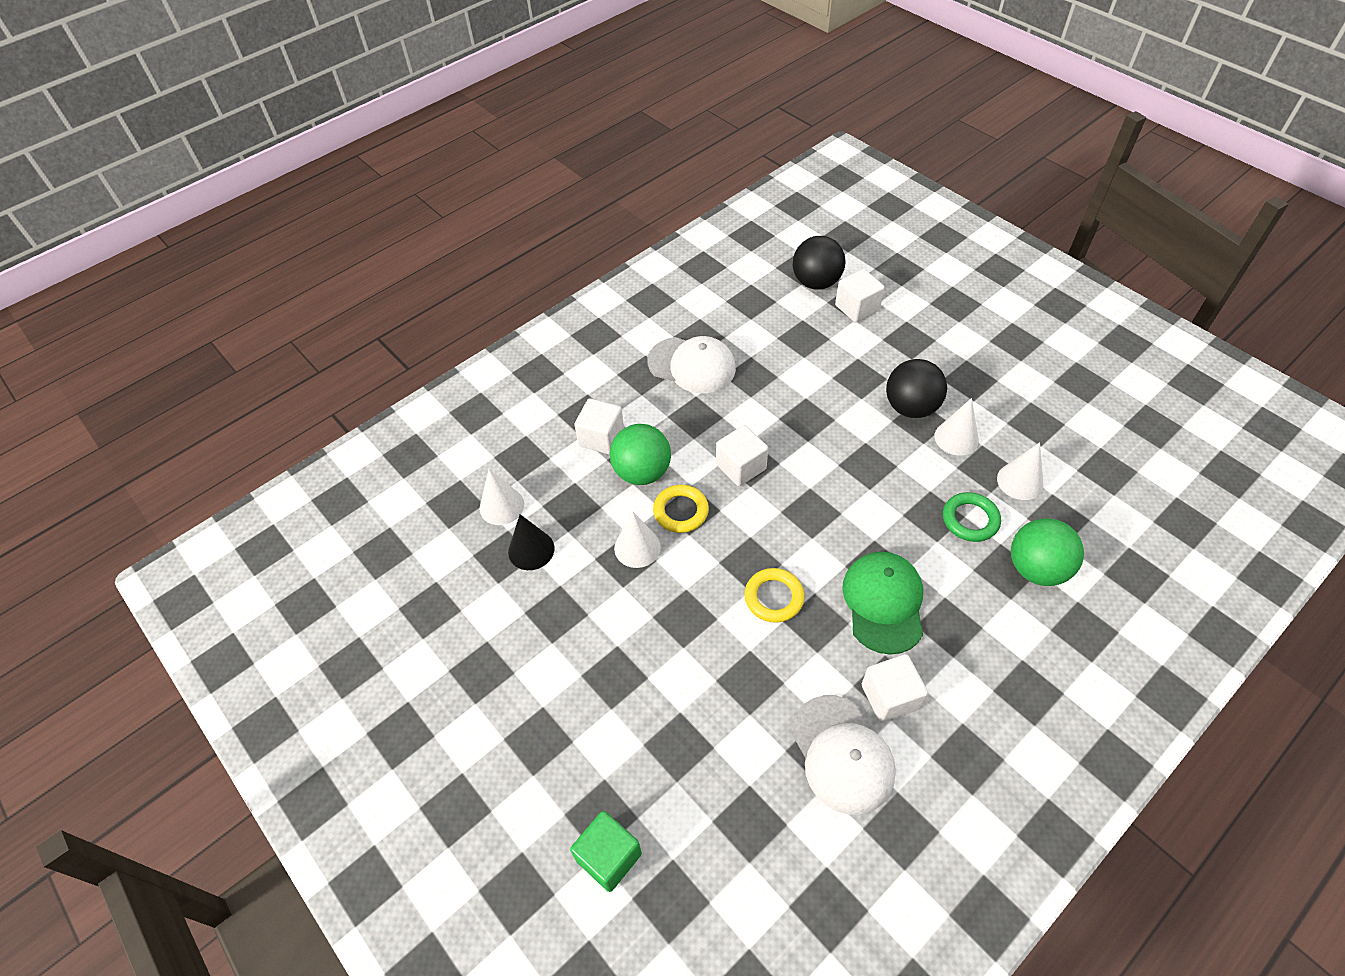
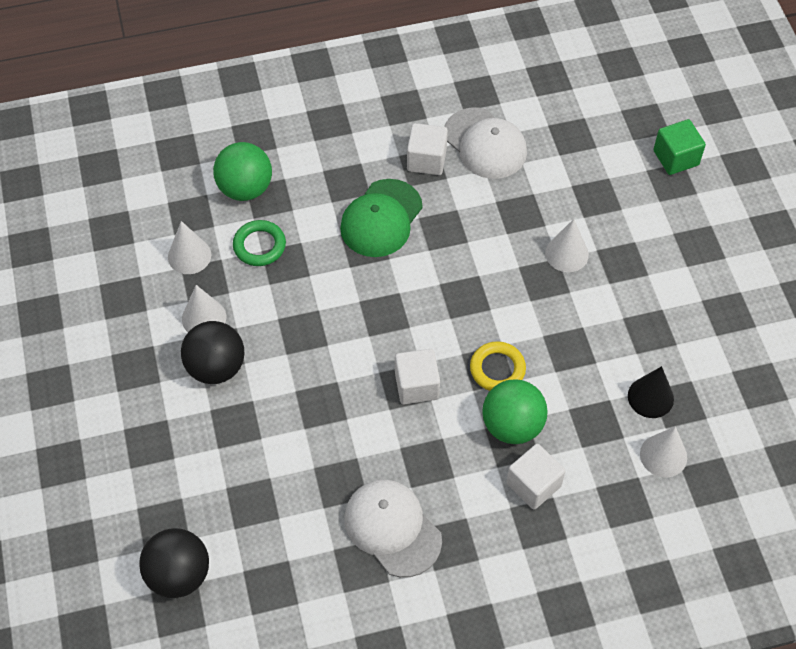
camera: 155 degrees left, 5 degrees up
white cone [614,512,661,568] -> white cone moved to [545,219,589,272]
yellow ring [745,568,804,623] -> none
white cap [791,695,896,814] -> white cap turned 135 degrees clockwise [444,108,527,179]
white cube [835,269,885,323] -> none

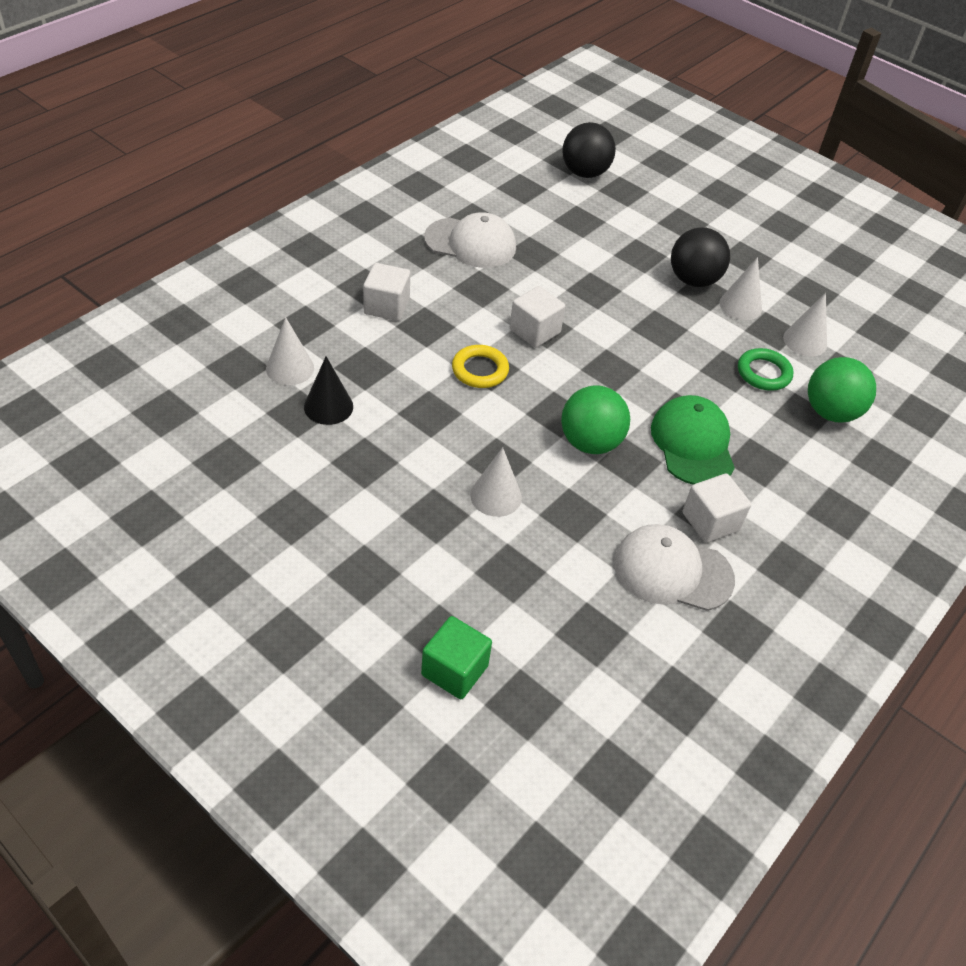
camera: 140 degrees right, 10 degrees down
green ball [482,379,548,444] -> green ball moved to [561,385,630,454]

